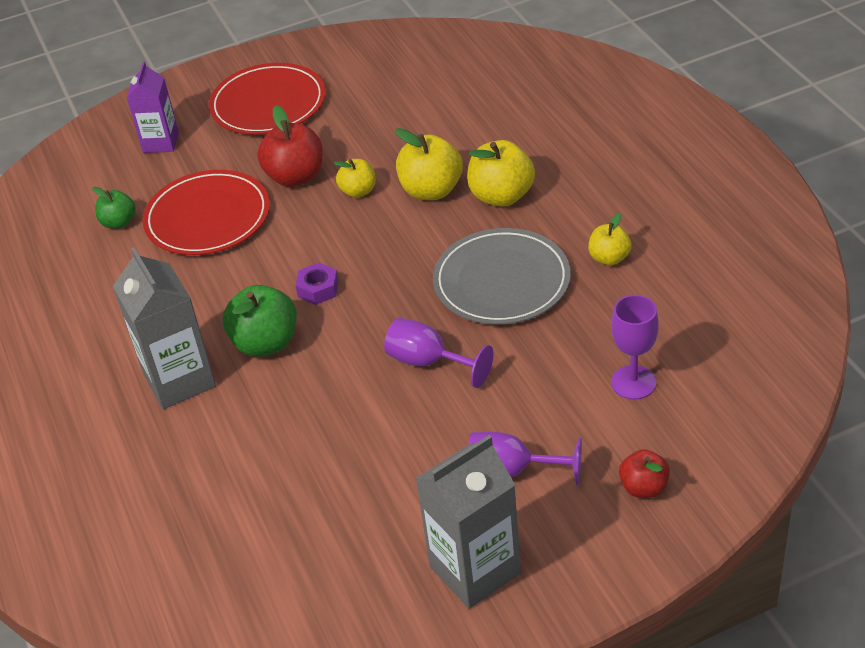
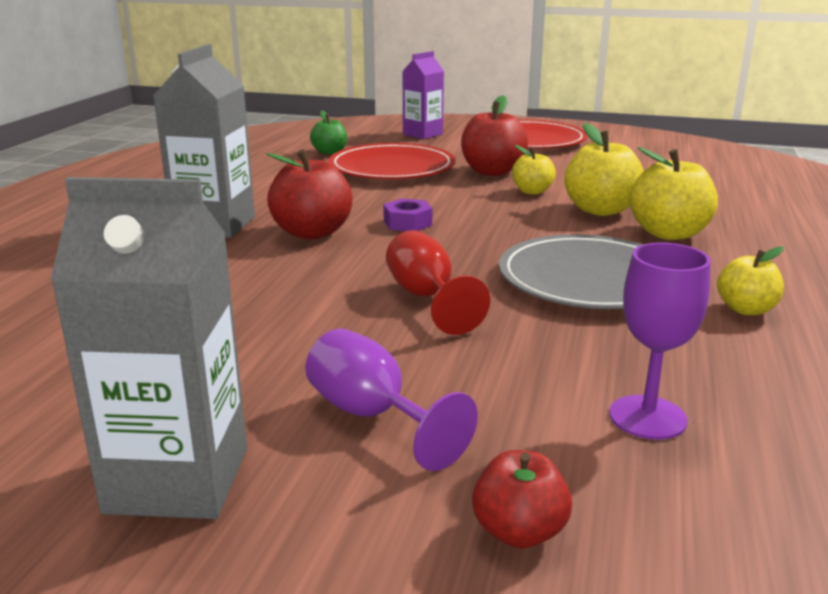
camera: 35 degrees right, 20 degrees down
green apple [223,285,297,357] -> red apple [266,149,353,239]
purple goblet [384,318,494,388] -> red goblet [386,230,490,335]

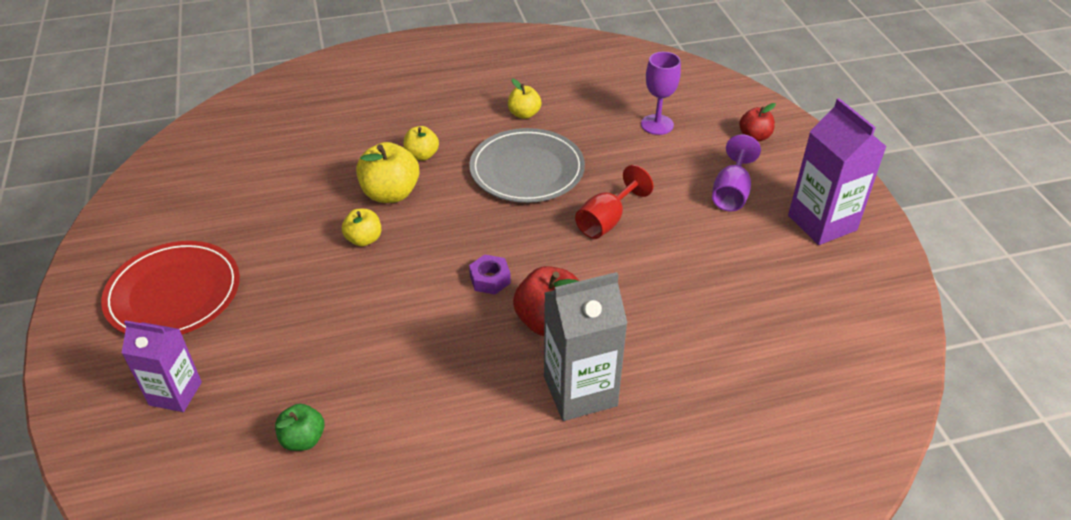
camera: 120 degrees left, 20 degrees up
grey carton [50,177,247,519] -> purple carton [788,98,887,245]
red plate [328,143,455,179] -> none
red apple [461,95,528,176] -> none
yellow apple [630,147,718,240] -> yellow apple [403,126,439,161], size x0.60

